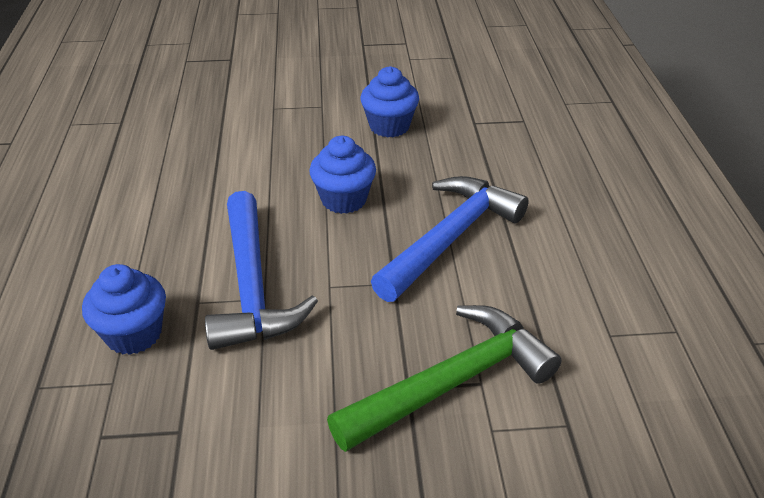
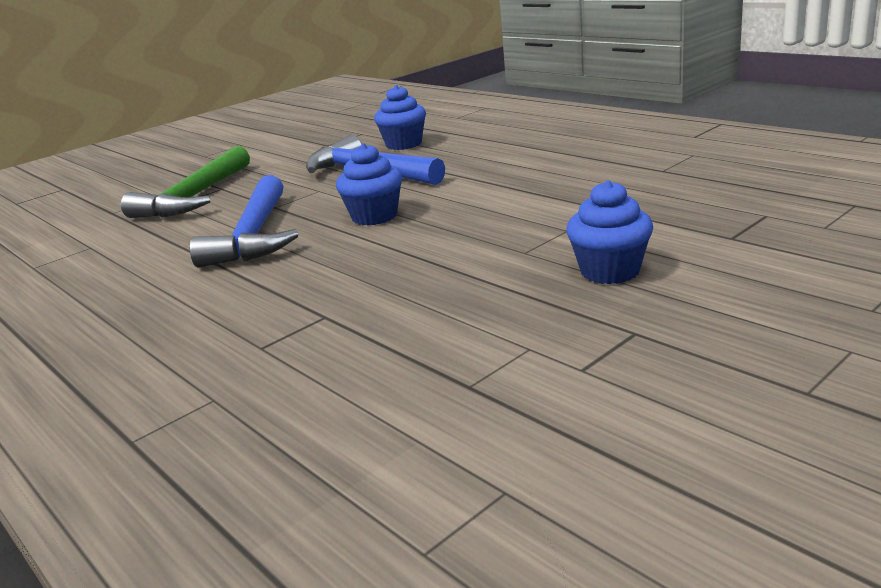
camera: 145 degrees right, 15 degrees down
blue cupcake [360,66,419,137] -> blue cupcake moved to [566,180,653,284]

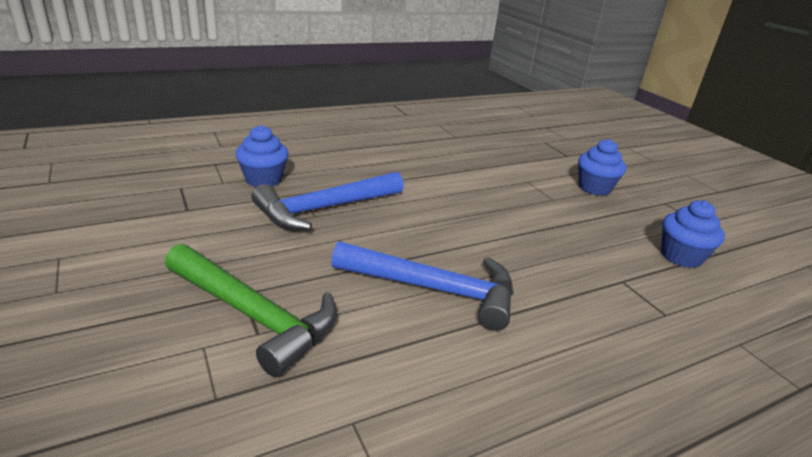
camera: 80 degrees left, 5 degrees up
blue cupcake [336,143,402,226] -> blue cupcake moved to [661,200,725,268]

